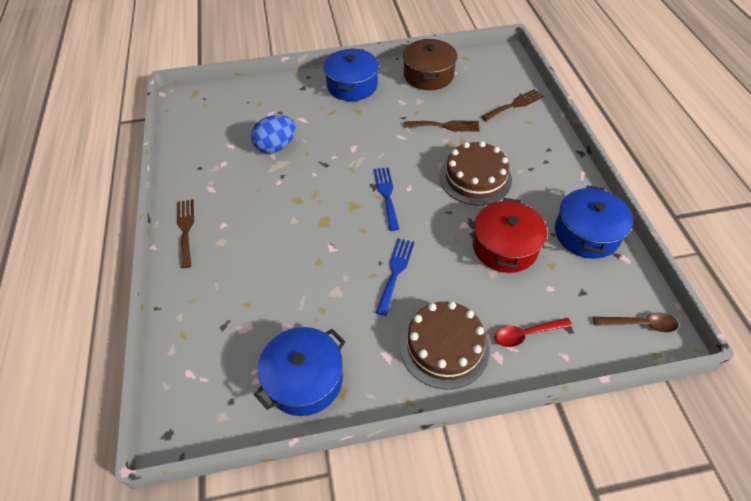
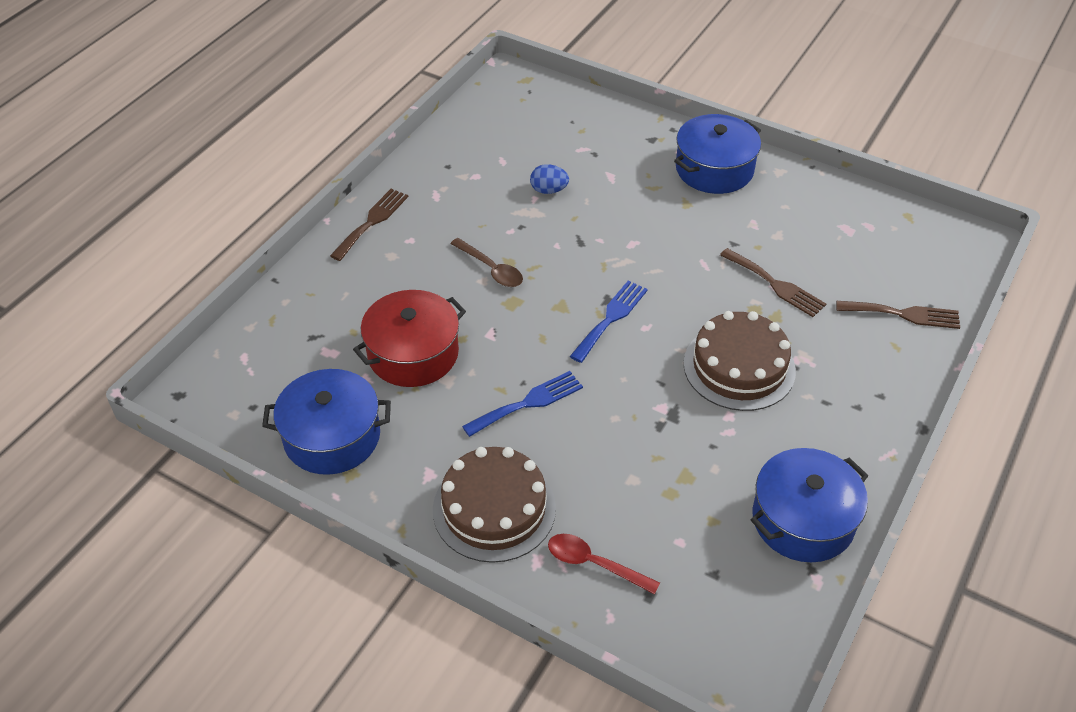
camera: 40 degrees right, 5 degrees down
blue egg [251,115,296,153] -> blue egg [530,164,569,194], size x0.60
brown pot [403,39,457,90] -> none
red pot [473,198,547,273] -> red pot moved to [353,290,466,387]
brown spoon [593,312,679,332] -> brown spoon moved to [450,238,523,287]

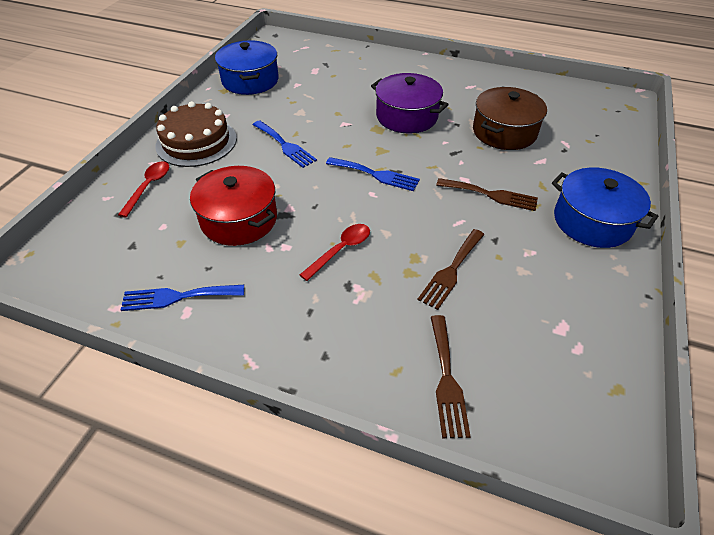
camera: 80 degrees right, 0 degrees up
brown fork [330,189,408,261] -> brown fork moved to [436,178,538,211]
red pot [353,290,466,387] -> red pot moved to [190,166,277,246]
brown spoon [450,238,523,287] -> purple pot [371,73,449,134]
blue egg [530,164,569,194] -> brown pot [473,87,547,150]
brown cake [683,311,796,411] -> red spoon [300,224,370,281]
blue pot [750,448,868,562] -> blue fork [121,285,244,311]

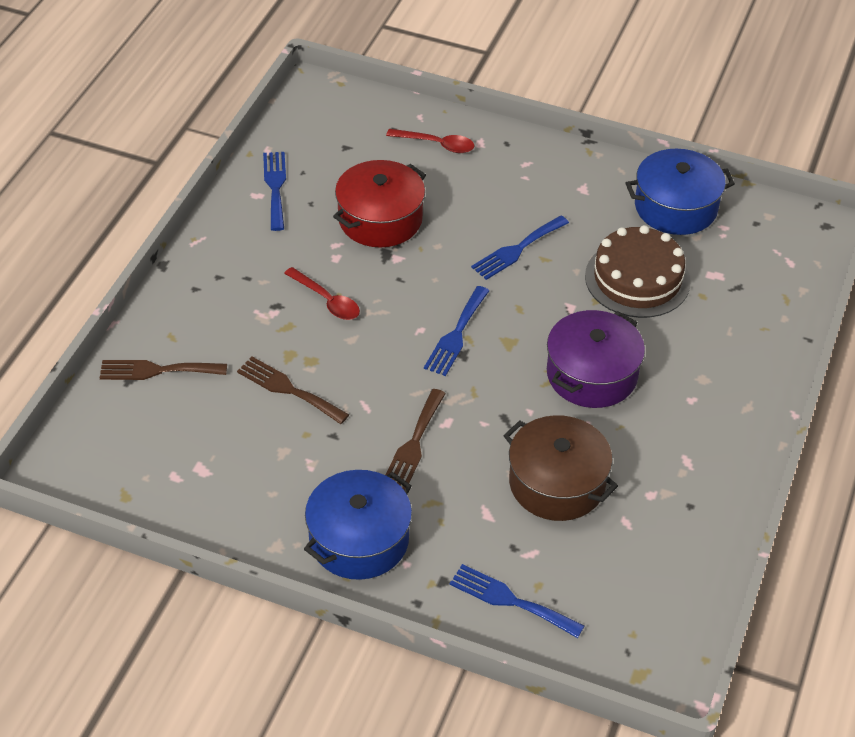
camera: 90 degrees right, 0 degrees up
brown cake [156,101,237,167] -> brown cake moved to [585,225,691,318]
none -> blue fork [450,564,584,638]

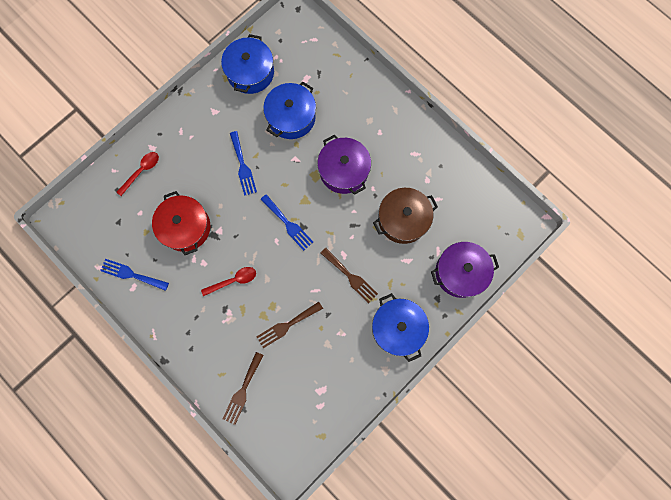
camera: 65 degrees left, 30 degrees up
blue fork [450,564,584,638] -> purple pot [431,242,499,298]
brown cake [585,225,691,318] -> blue pot [263,82,316,139]

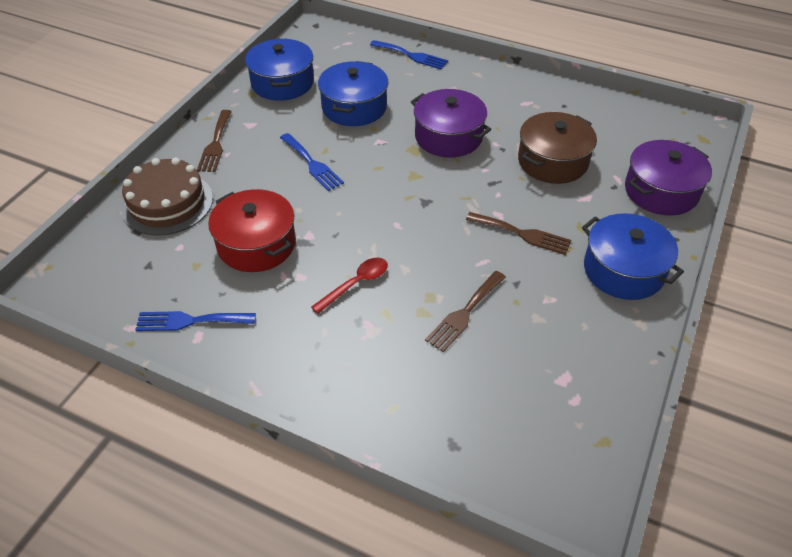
camera: 20 degrees left, 30 degrees down
red spoon [117,152,159,196] -> brown cake [121,158,213,236]
brown fork [223,352,264,425] -> brown fork moved to [197,110,232,172]
blue fork [260,194,313,251] -> blue fork moved to [370,40,448,70]

